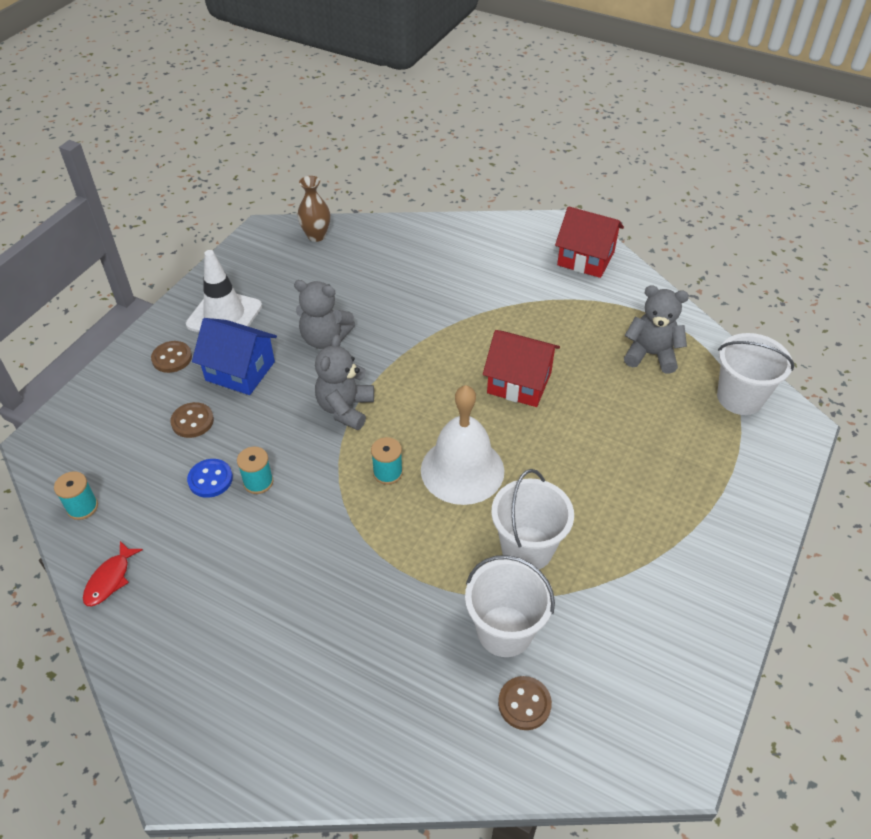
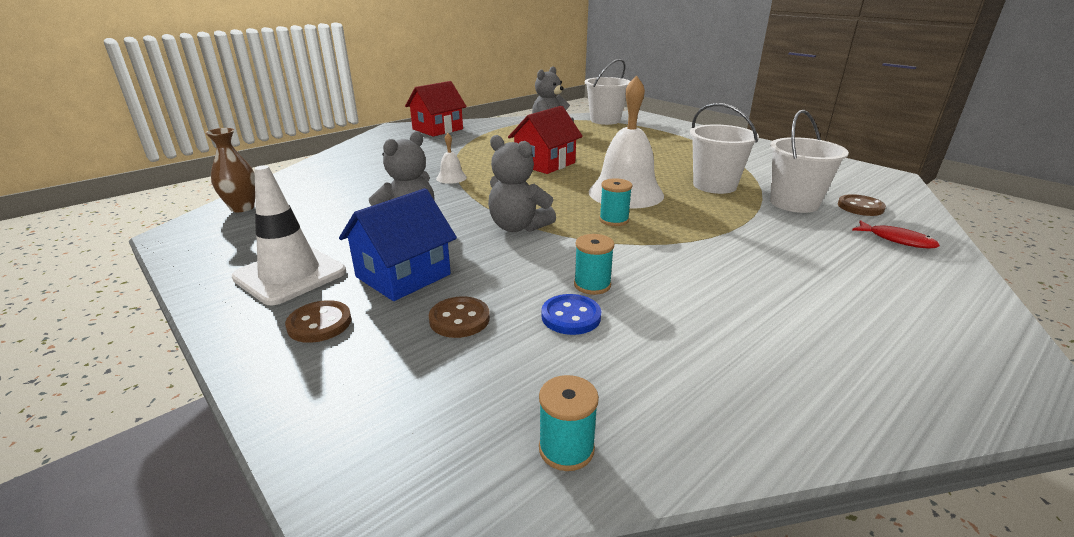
camera: 70 degrees left, 20 degrees down
red fish [83,541,143,606] -> red fish moved to [852,220,940,248]
none -> white bell [436,133,467,184]

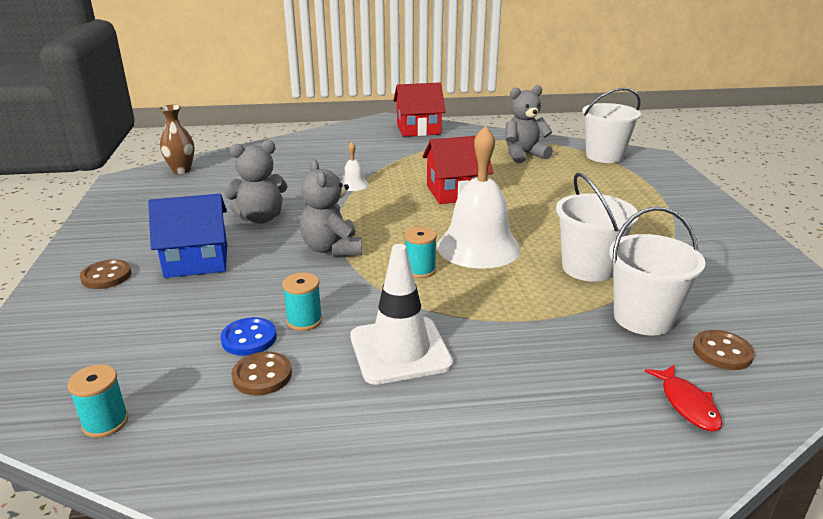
camera: 35 degrees right, 0 degrees up
white traffic cone [232,165,346,305] -> white traffic cone moved to [350,244,453,385]
brown button [429,296,490,338] -> brown button moved to [231,352,292,396]

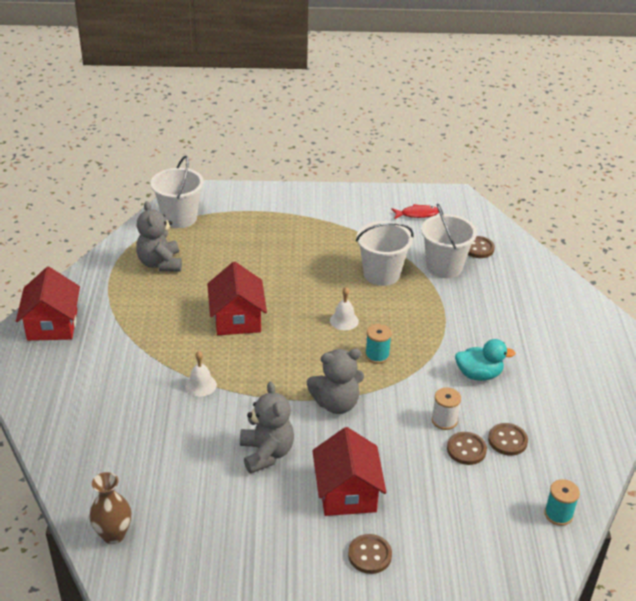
camera: 85 degrees left, 10 degrees up
blue house [148,194,227,278] -> red house [312,427,387,516]
blue button [220,317,277,356] -> brown button [447,432,487,465]
turquoise spool [282,273,322,331] -> white spool [432,387,461,430]
white traffic cone [350,244,453,385] -> turquoise duck [455,339,515,381]
white bell [437,126,521,269] -> white bell [330,287,359,330], size x0.44
red fish [645,365,722,431] -> red fish moved to [391,204,439,219]

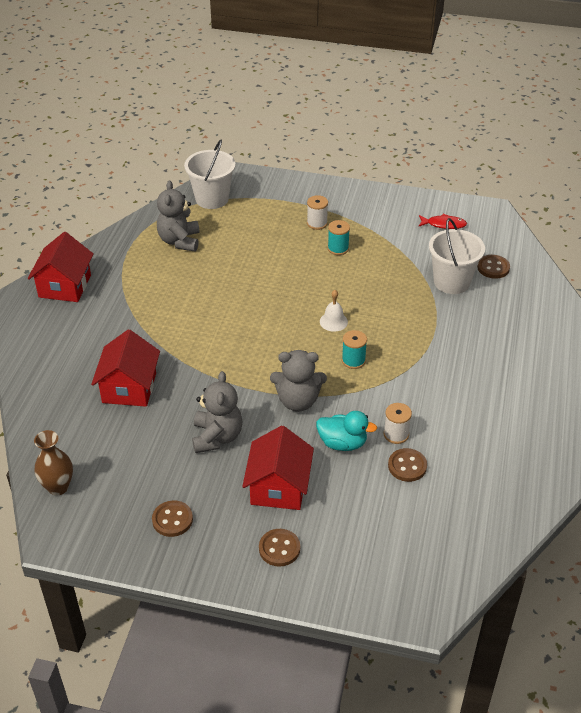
camera: 15 degrees right, 5 degrees up
white bell [186,351,217,397] -> none
red house [207,262,267,335] -> red house moved to [91,330,160,407]
white bucket [356,221,414,286] -> none
turquoise duck [455,339,515,381] -> turquoise duck moved to [316,411,377,451]
brown button [488,423,528,456] -> brown button moved to [152,501,193,537]
turquoise spool [544,479,580,526] -> turquoise spool moved to [328,220,350,255]
none -> white spool [307,195,328,230]

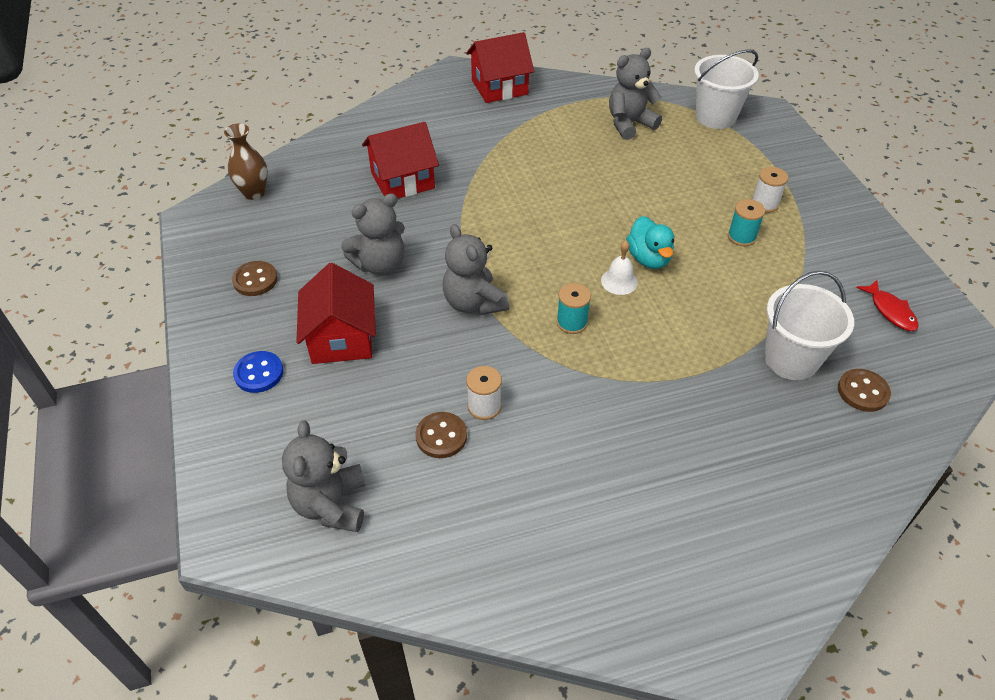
camera: 60 degrees right, 5 degrees up
red house [242,426,314,510] -> red house turned 75 degrees counterclockwise [296,263,376,364]
brown button [259,529,300,567] -> blue button [233,351,283,393]
turquoise duck [316,411,377,451] -> turquoise duck moved to [626,216,674,269]
none -> grey teddy bear [282,421,366,532]

